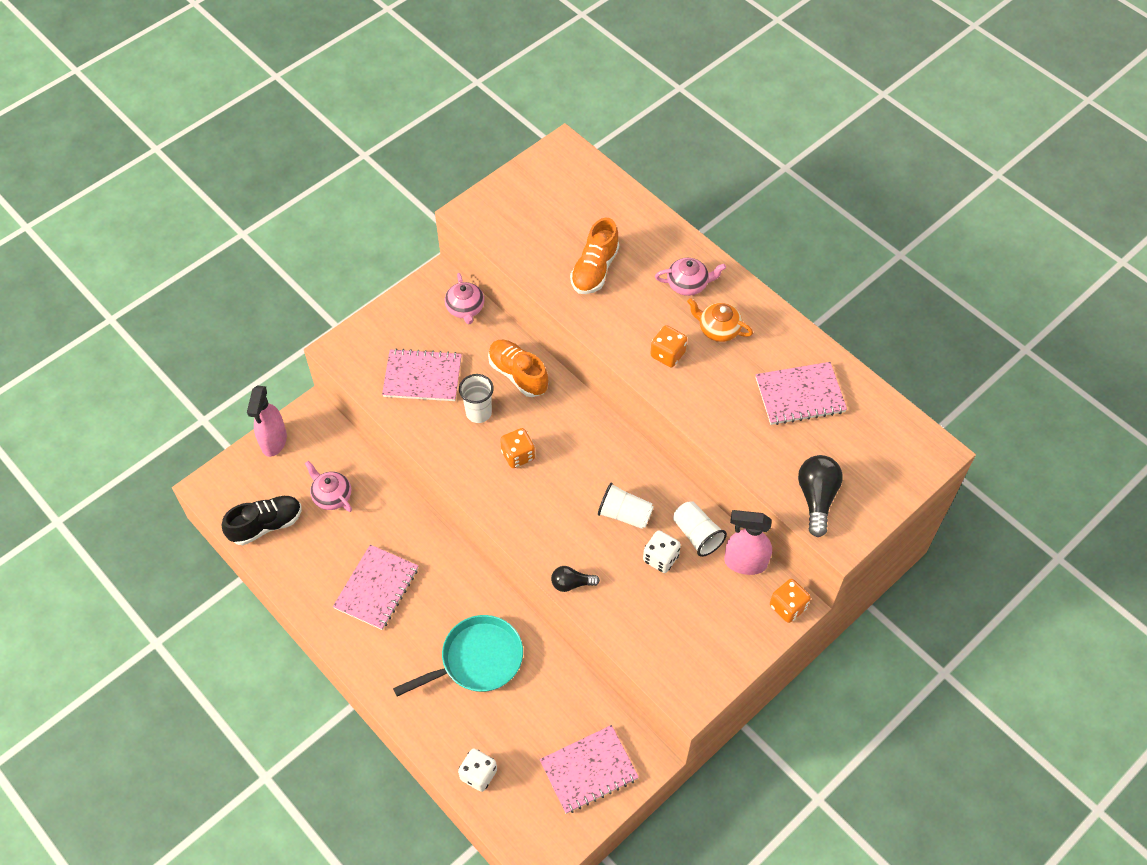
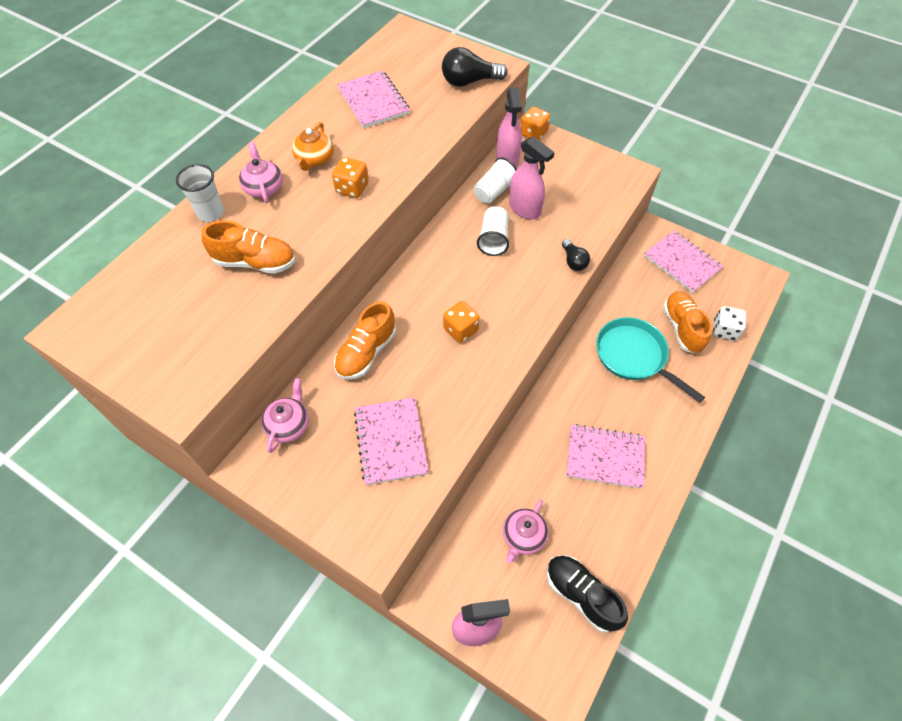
camera: 105 degrees left, 0 degrees up
pink teapot [445,273,484,325] -> pink teapot turned 45 degrees counterclockwise [261,378,309,453]
white cup [459,374,494,423] -> white cup moved to [176,164,224,222]
white dice [643,530,681,573] -> pink spray bottle [509,136,555,219]
none -> orange shoe [663,291,712,354]

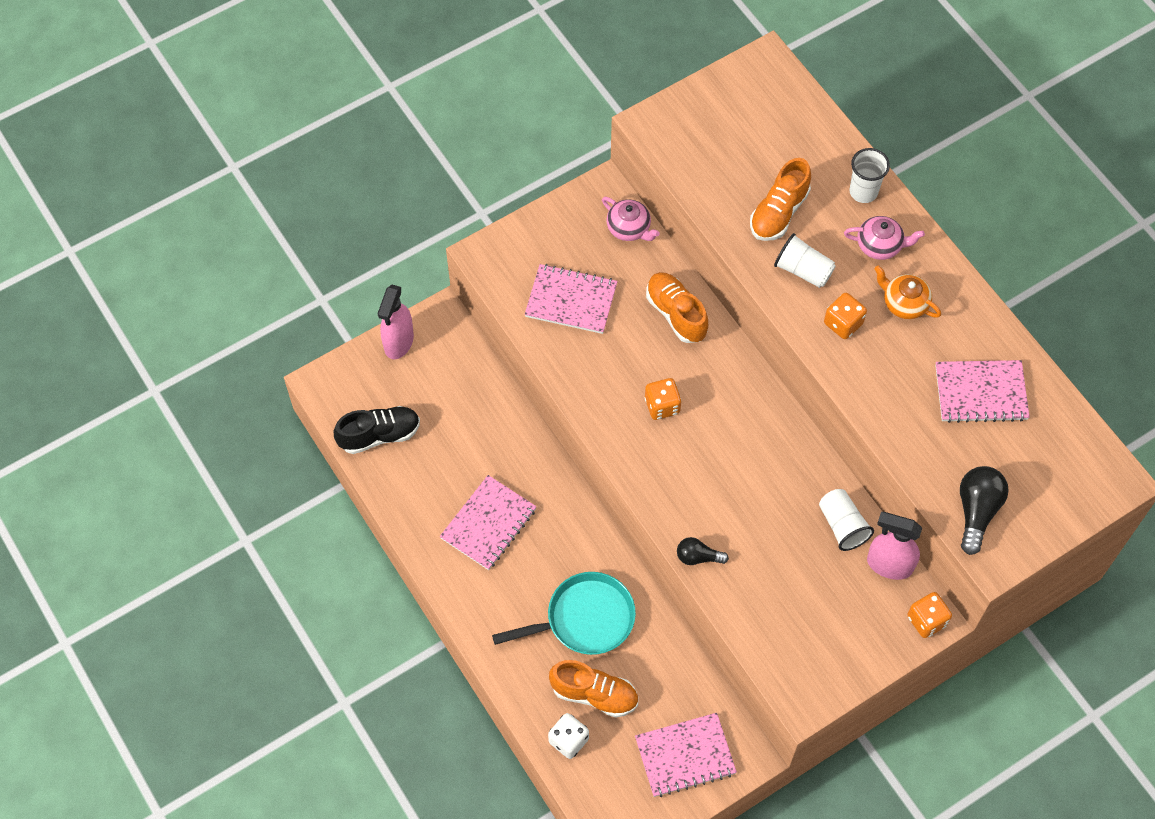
camera: 115 degrees right, 5 degrees up
white cup [477,206,509,256] -> white cup moved to [774,233,836,288]
pink teapot [503,500,548,563] -> none
pink spray bottle [509,136,555,219] -> none

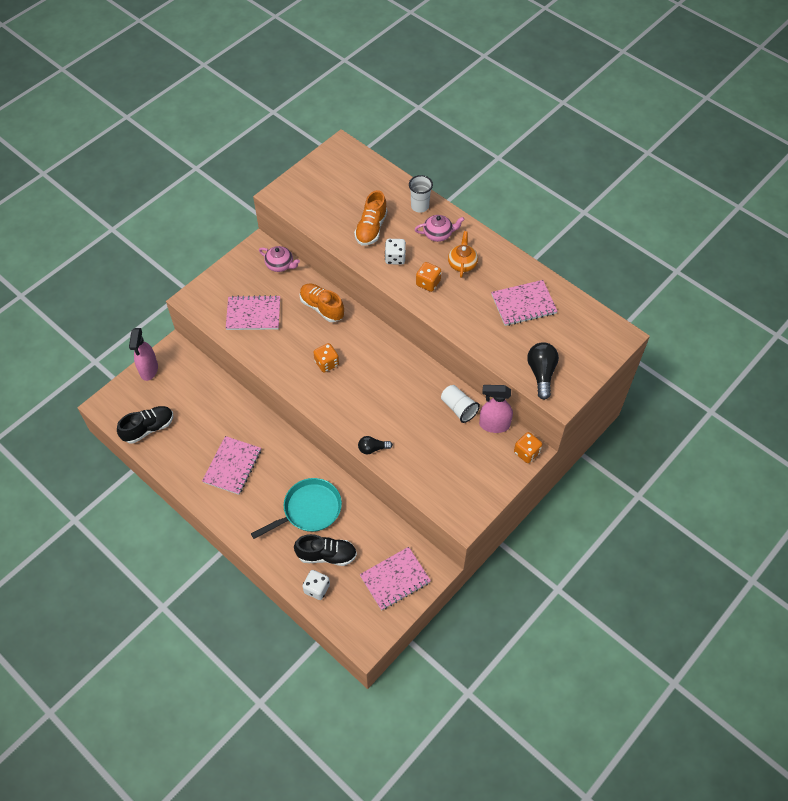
camera: 15 degrees left, 5 degrees down
orange shoe [549,660,638,718] -> black shoe [294,534,357,566]
white cup [774,233,836,288] -> white dice [385,239,406,265]
orange teapot [874,265,941,319] -> orange teapot turned 75 degrees clockwise [448,231,478,278]

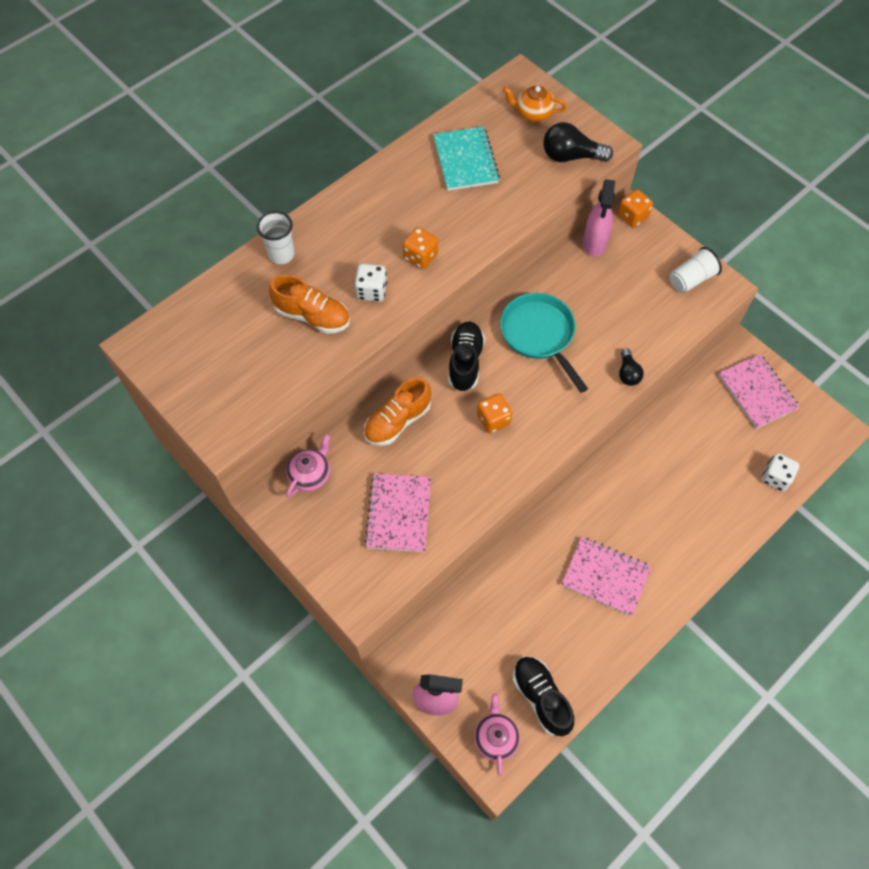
camera: 85 degrees left, 5 degrees up
turquoise pan [251,478,342,539] -> turquoise pan moved to [500,293,588,393]
black shoe [294,534,357,566] -> black shoe moved to [448,322,485,392]
pink teapot [415,215,465,242] -> pink teapot moved to [474,694,520,776]
white cup [441,385,480,423] -> white cup moved to [670,247,722,293]
orange teapot [448,231,478,278] -> orange teapot moved to [503,86,567,122]
pink notebook [491,280,558,326] -> turquoise notebook [433,126,500,191]

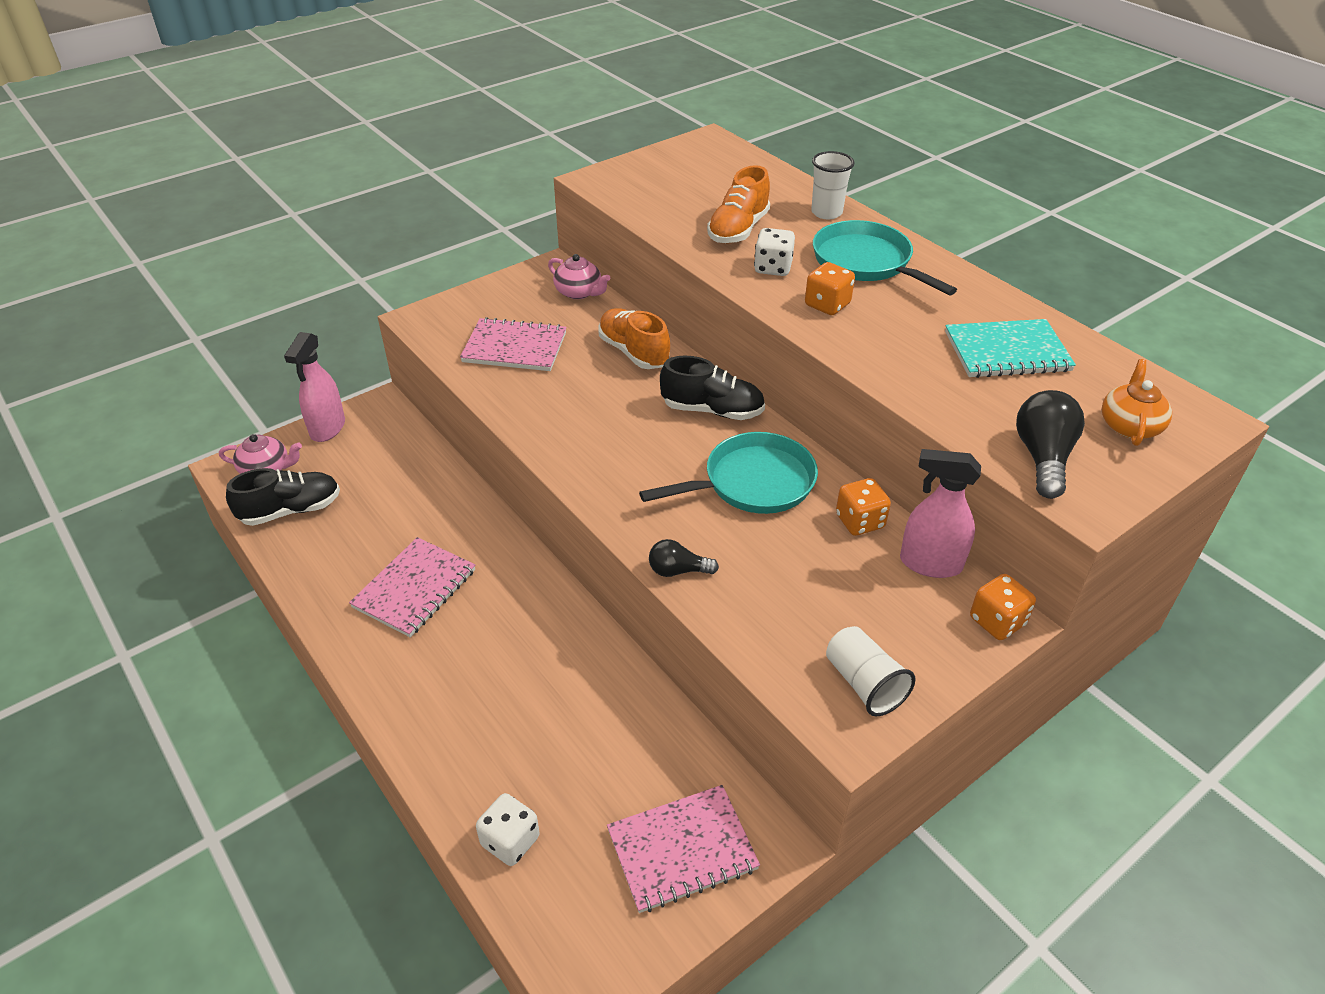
camera: 95 degrees right, 20 degrees down
orange dice [477,393,513,433] -> orange dice moved to [836,478,891,536]
none -> turquoise pan [813,220,957,295]

